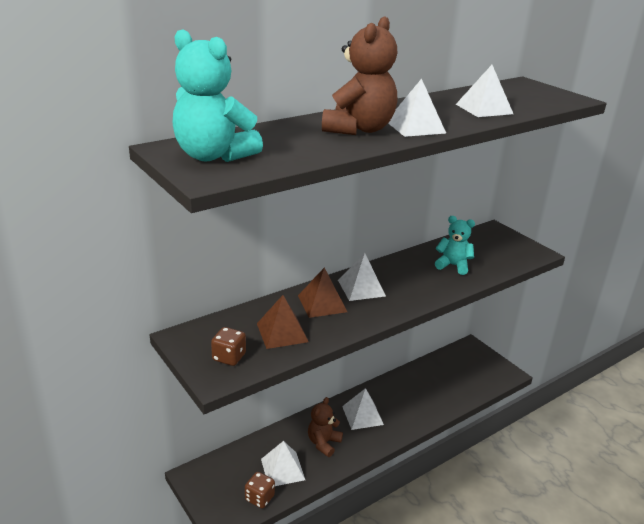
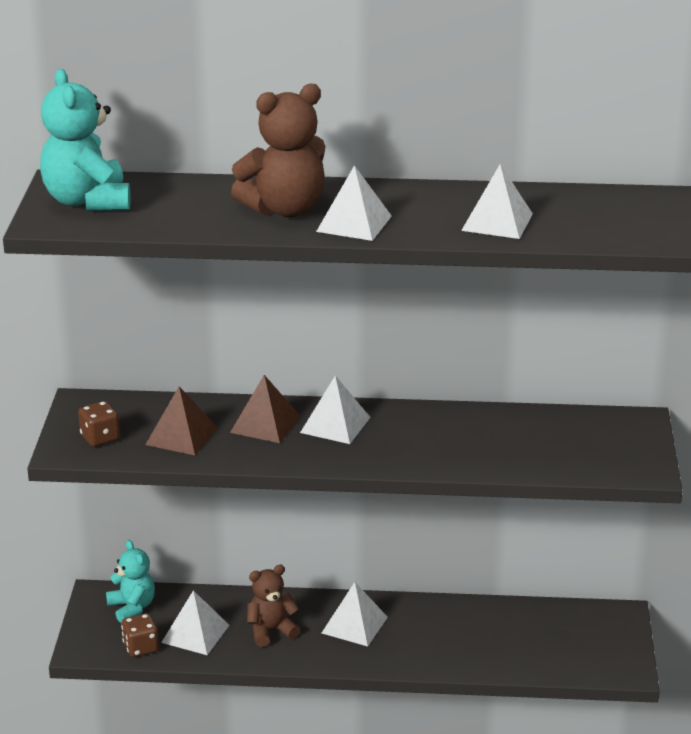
camera: 40 degrees right, 0 degrees up
turquoise teddy bear [435,216,475,275] -> turquoise teddy bear moved to [106,540,155,623]

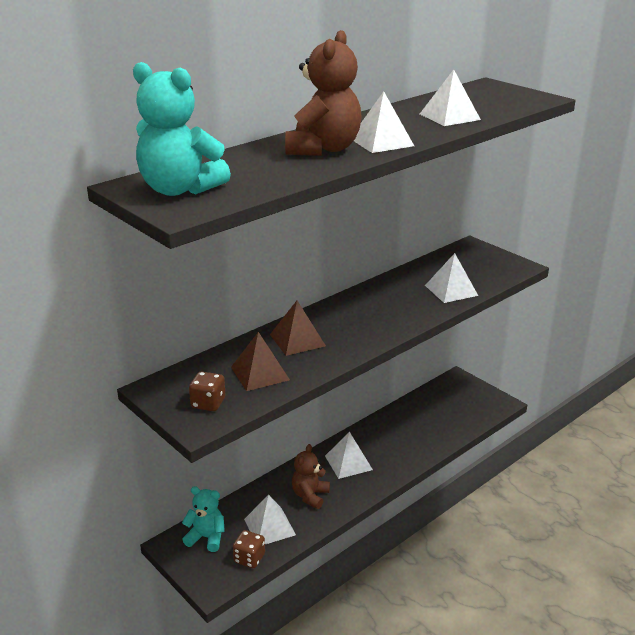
camera: 45 degrees left, 0 degrees up
white pyramid [300,375,370,444] -> white pyramid moved to [425,253,478,303]

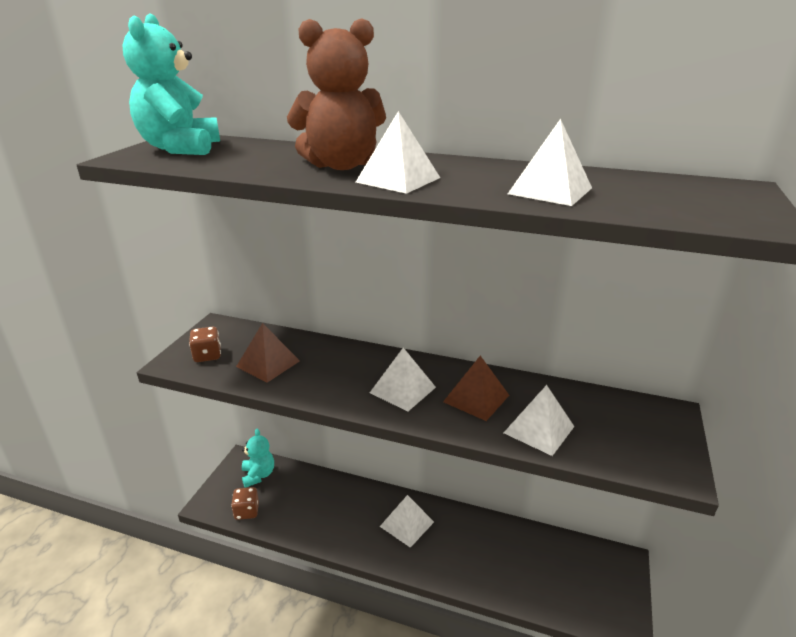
camera: 60 degrees right, 0 degrees up
white pyramid [244,494,296,544] -> white pyramid moved to [370,348,436,412]
brown pyramid [270,301,326,356] -> brown pyramid moved to [443,356,509,421]
brown teddy bear [292,444,330,509] -> none

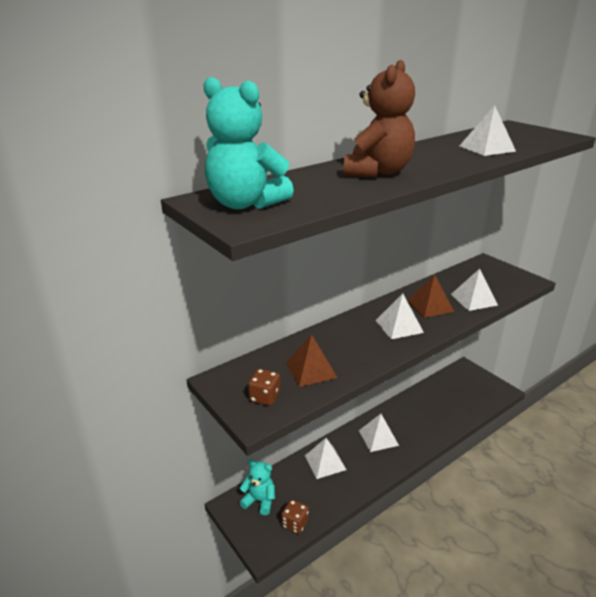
camera: 55 degrees left, 0 degrees up
white pyramid [356,111,440,194] -> white pyramid moved to [305,438,346,479]

